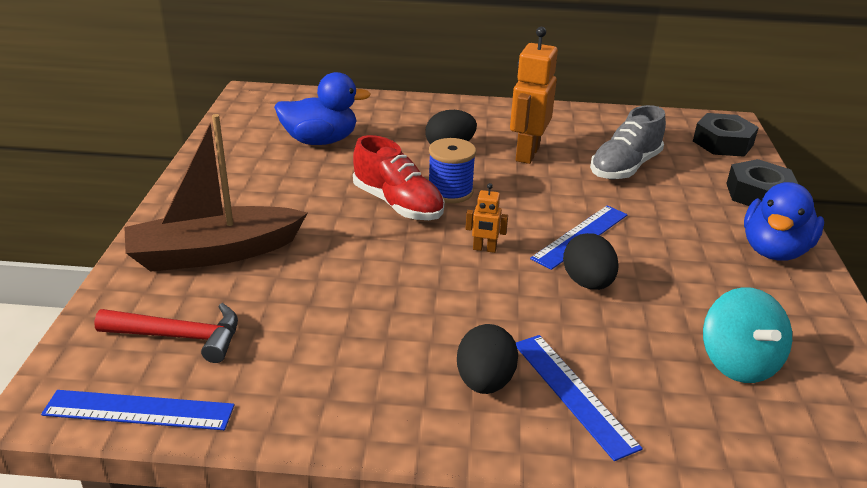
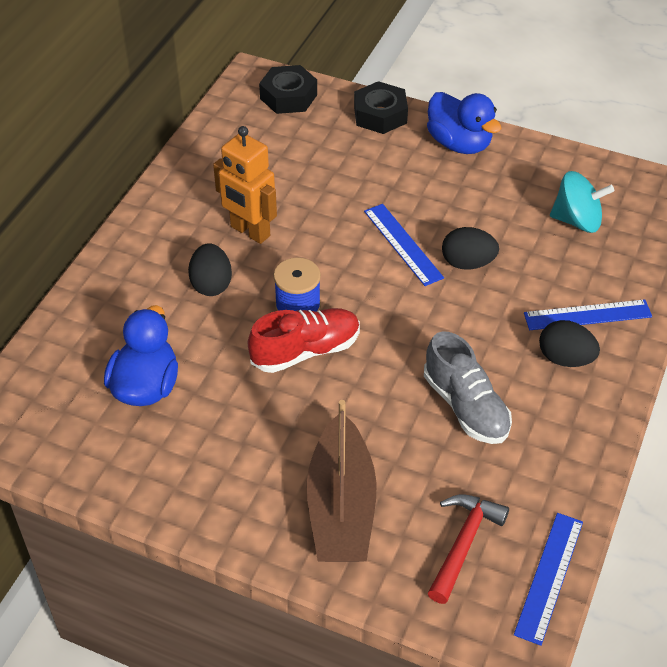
camera: 70 degrees left, 15 degrees up
orange robot [466,183,508,253] -> none
grey shoe [590,105,666,179] -> grey shoe moved to [424,331,512,444]

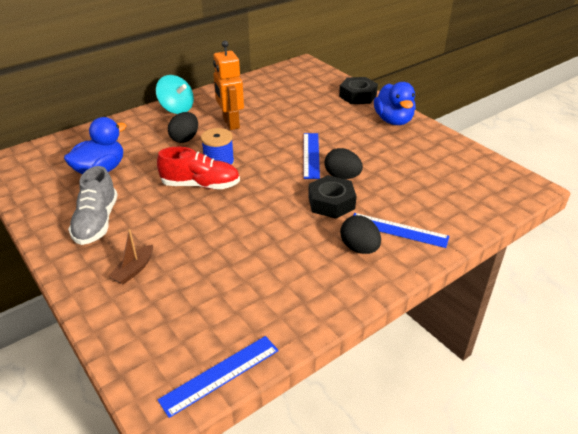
camera: 30 degrees right, 10 degrees down
black nut [259,65,317,114] -> black nut moved to [308,175,356,219]
brown boat [307,400,377,562] -> brown boat [108,229,153,285], size x0.44
grey shoe [424,331,512,444] -> grey shoe moved to [68,166,118,245]
red hammer [428,494,509,604] -> none
turquoise spinning top [550,171,614,233] -> turquoise spinning top moved to [156,75,194,114]

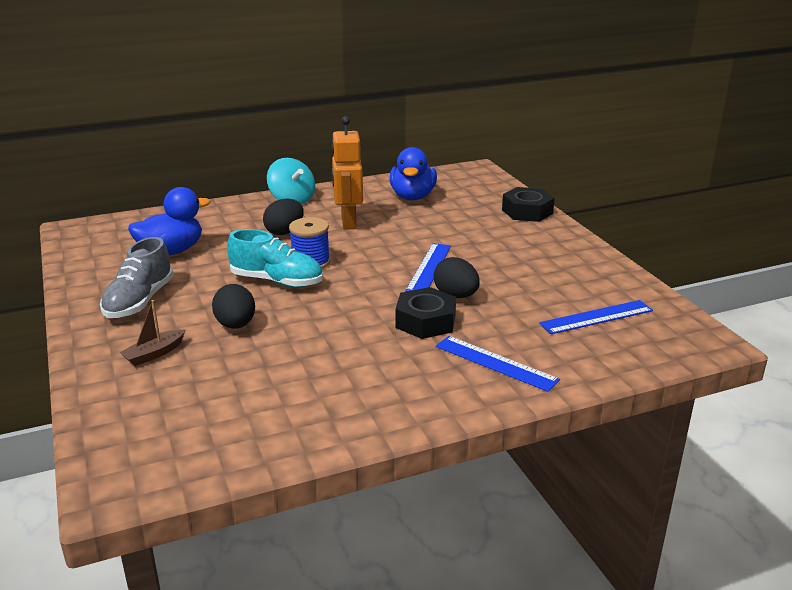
camera: 15 degrees right, 10 degrees down
red shoe [157,147,240,189] -> turquoise shoe [227,229,323,287]
blue ruler [157,336,279,418] -> blue ruler moved to [539,300,653,334]
black egg [340,215,381,254] -> black egg moved to [212,284,255,329]
blue duck [374,82,416,125] -> blue duck moved to [390,147,437,200]

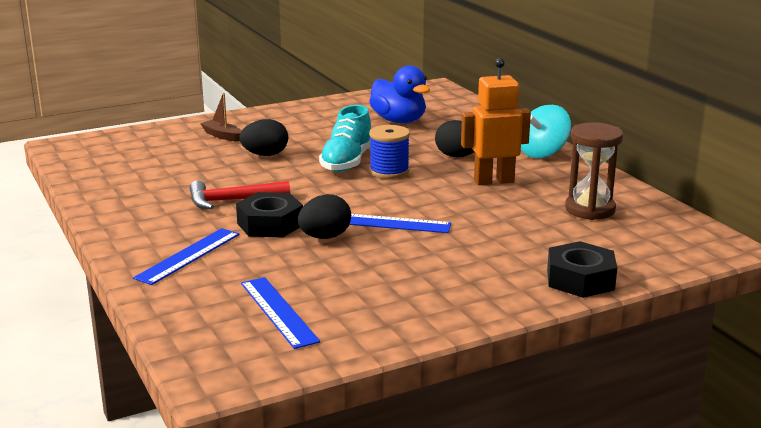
camera: 85 degrees right, 5 degrees down
grey shoe [100,237,174,318] -> none
blue duck [390,147,437,200] -> brown hourglass [565,123,623,220]
none -> red hammer [189,180,290,209]

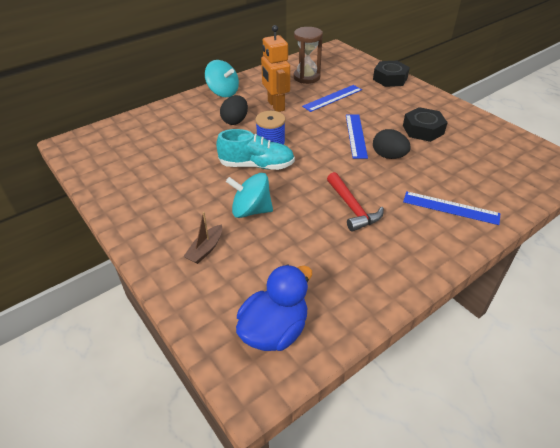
camera: 100 degrees left, 20 degrees up
black nut [236,192,303,238] -> black nut moved to [403,107,448,142]
black egg [239,119,288,156] -> turquoise spinning top [226,173,273,218]
blue ruler [241,277,320,349] -> blue ruler moved to [302,85,362,112]
blue duck [369,65,430,123] -> blue duck moved to [236,264,312,351]

